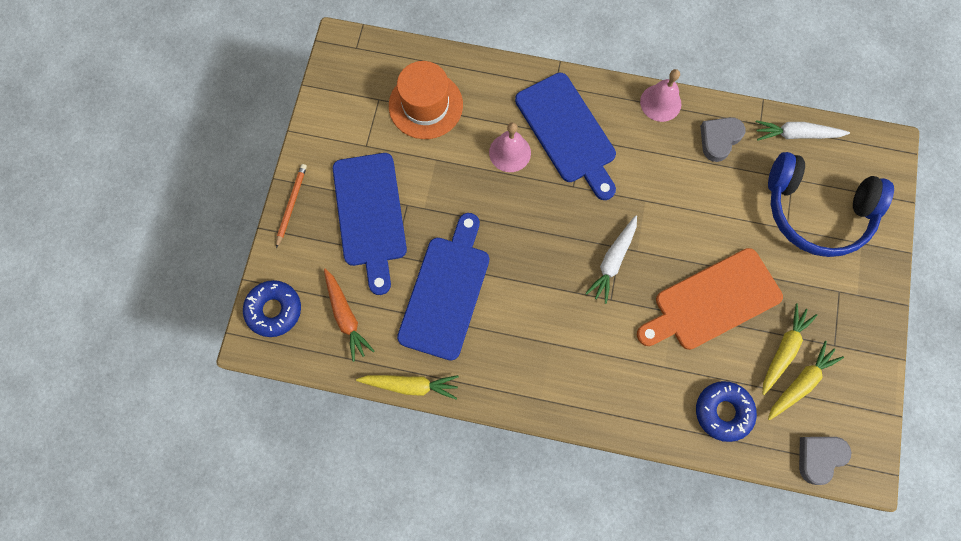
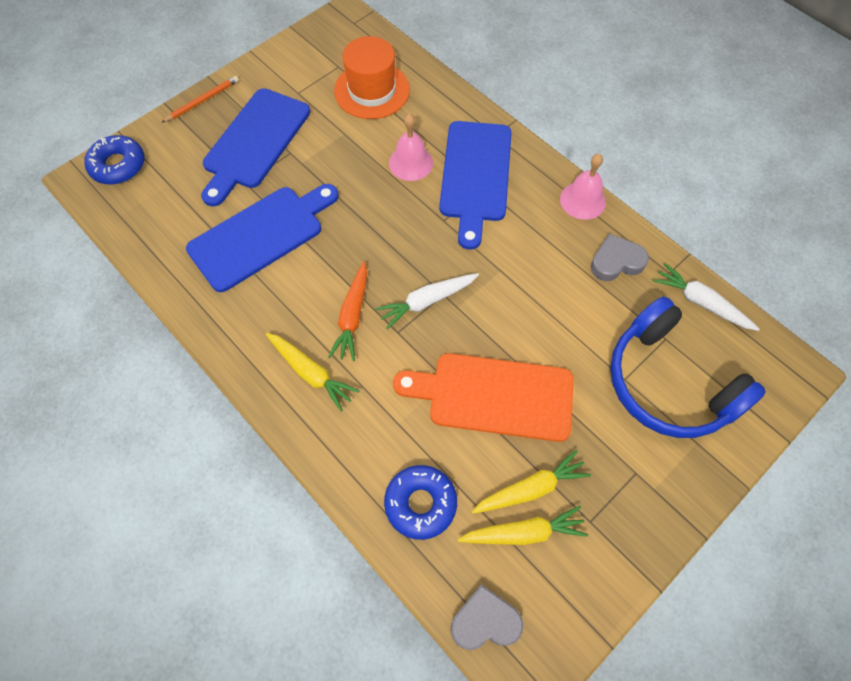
camera: 35 degrees right, 10 degrees down
orange carrot [324,269,374,362] -> orange carrot moved to [328,261,367,361]
yellow carrot [356,375,459,400] -> yellow carrot moved to [266,333,359,411]

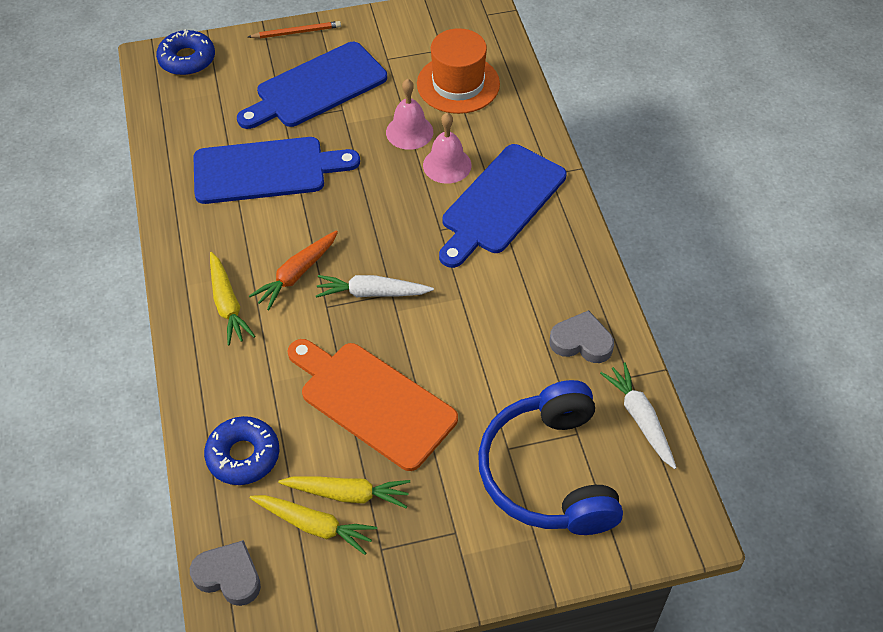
camera: 30 degrees right, 10 degrees down
pink bell [560,154,606,220] -> pink bell moved to [386,79,433,150]

